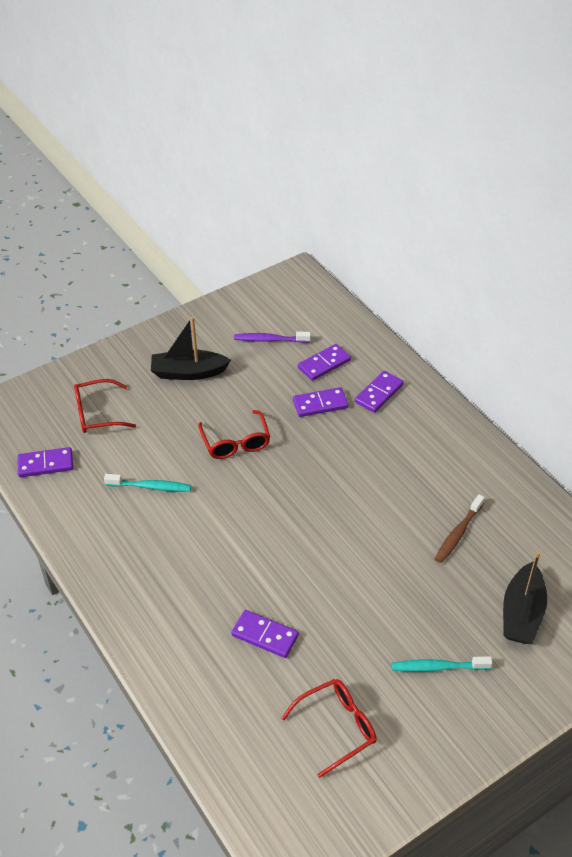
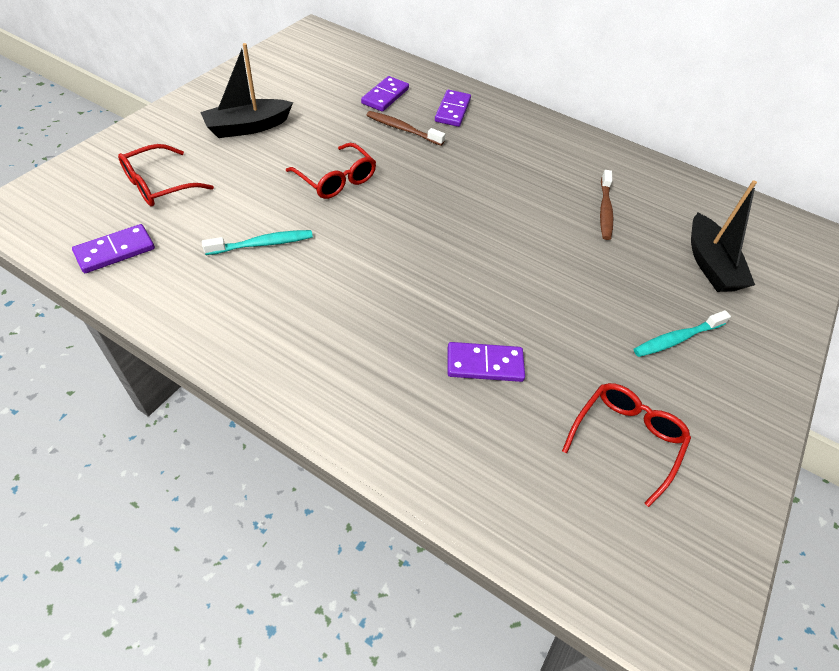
camera: 30 degrees left, 5 degrees up
purple toothbrush [234,331,311,343] -> none
purple domino [293,387,348,417] -> brown toothbrush [367,111,445,146]

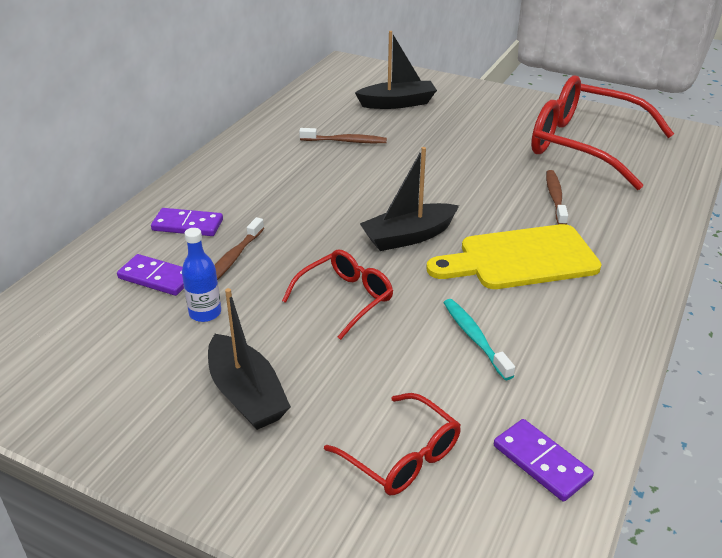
camera: 90 degrees left, 15 degrees down
purple domino [447,342,525,382] -> brown toothbrush [546,170,568,225]
red glasses [562,383,691,507] -> red glasses [531,75,674,190], size x1.95
turquoise toothbrush [634,310,731,357] -> none
none -> blue bottle [182,228,221,322]
none -> black boat [360,147,459,251]
none -> yellow cutting board [426,224,602,289]

